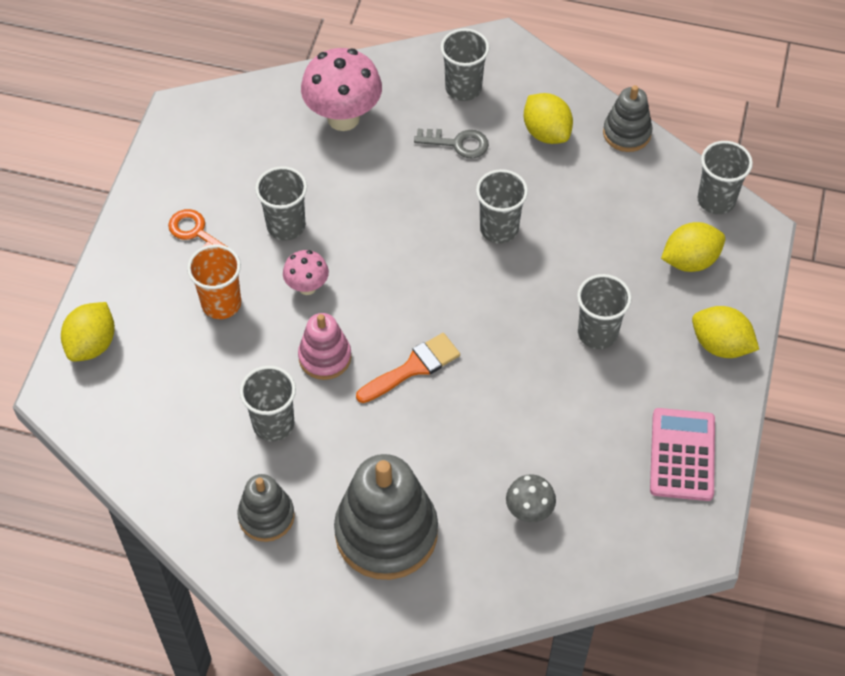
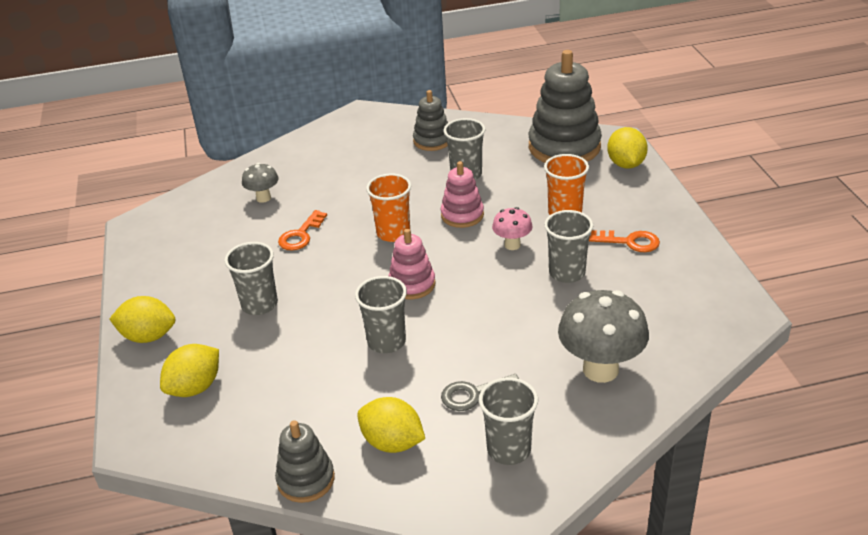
camera: 155 degrees right, 20 degrees down
pink mushroom [301,48,382,131] -> grey mushroom [558,290,649,383]
grey stacking toy [334,454,438,580] -> grey stacking toy moved to [529,50,602,163]
orange brush [356,333,460,403] -> orange cup [366,174,411,242]
pink calculator [650,408,715,501] -> none
grey cup [697,141,753,214] -> none
none -> orange key [278,210,327,251]
none -> pink stacking toy [389,229,436,299]

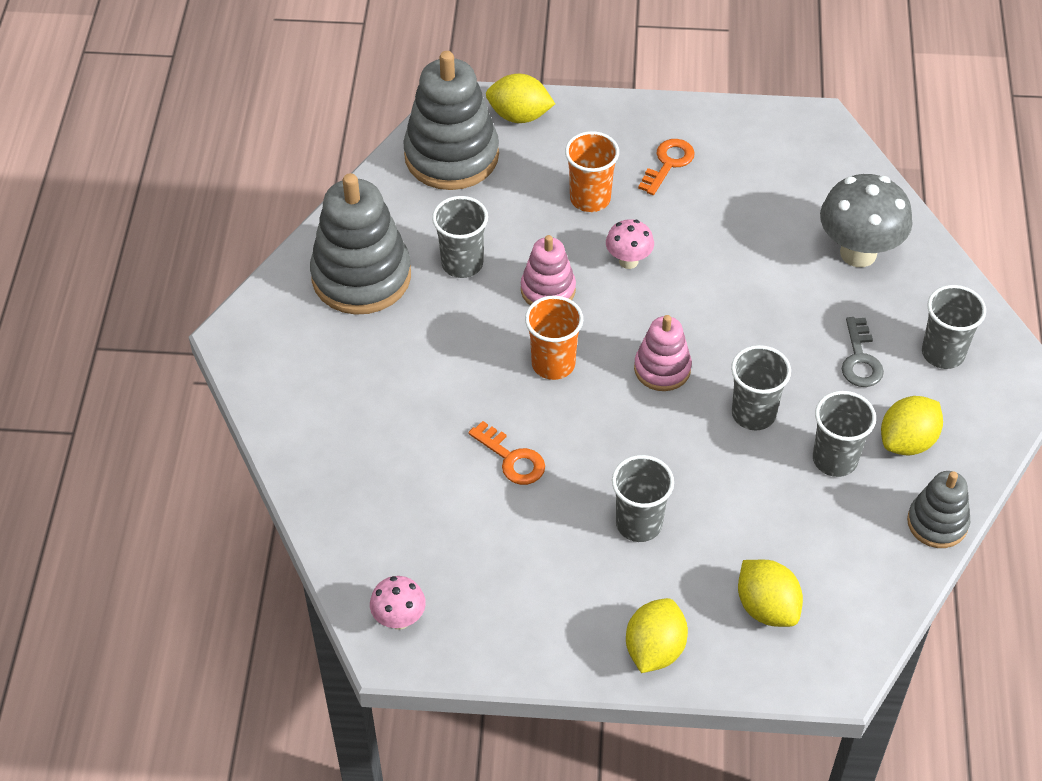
camera: 75 degrees left, 15 degrees up
grey mushroom [242,163,279,203] -> none
grey stacking toy [413,90,448,151] -> grey stacking toy [310,173,411,315], size x1.82
grey cup [544,210,593,283] -> grey cup moved to [813,391,876,477]
none -> pink mushroom [370,576,426,630]

